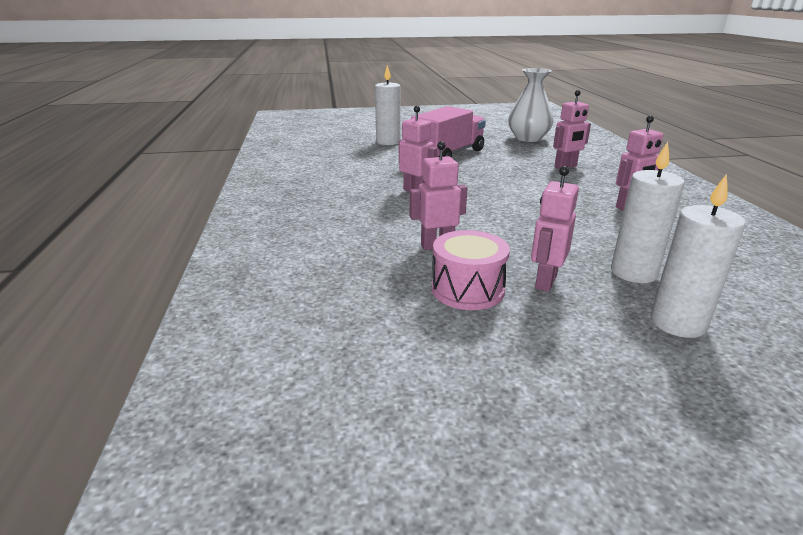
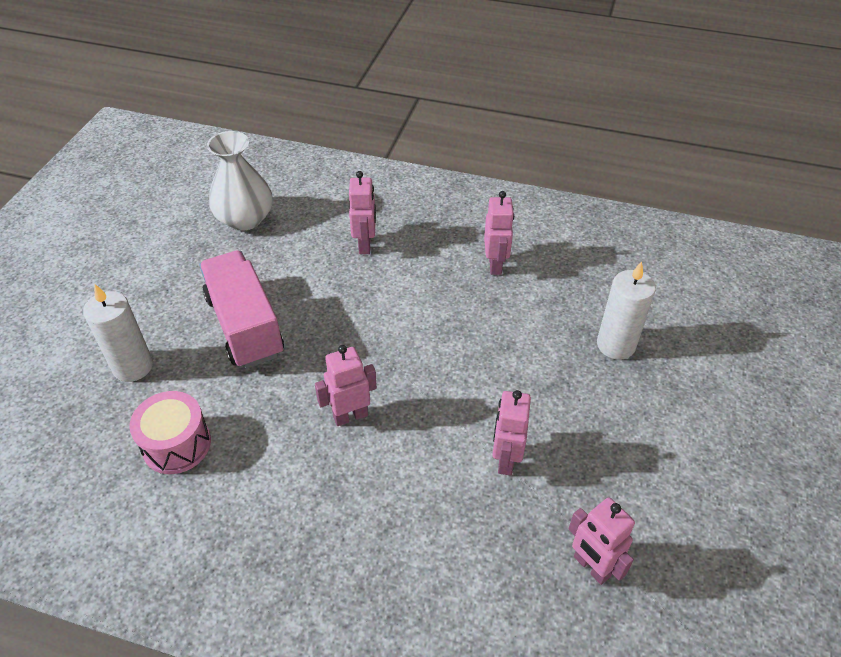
camera: 65 degrees left, 20 degrees up
pink drum [432,230,510,310] -> pink drum moved to [129,391,211,474]
pink robot [531,166,579,292] -> pink robot moved to [568,498,635,585]
white candle [651,174,746,338] -> none

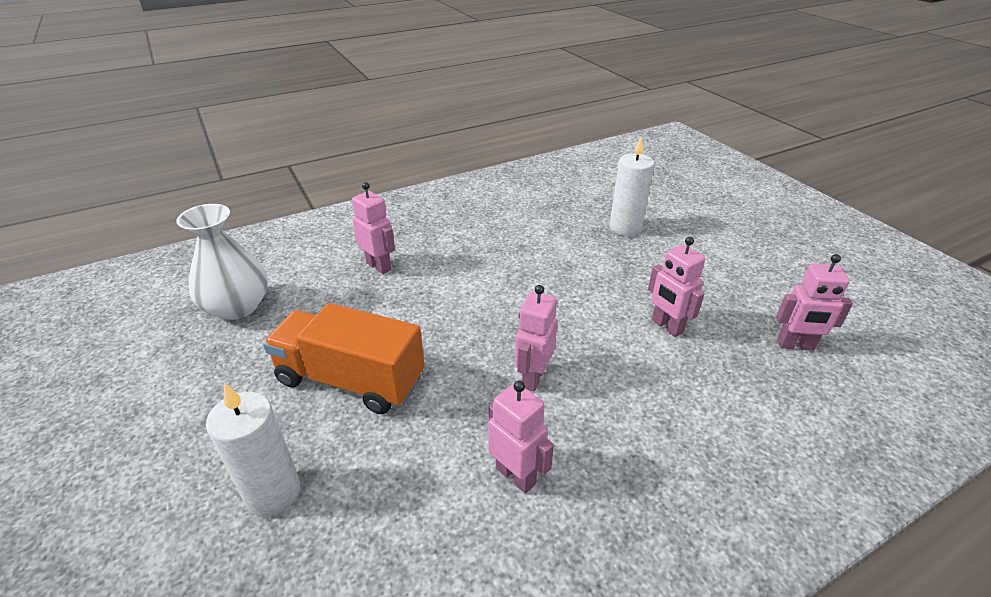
camera: 45 degrees left, 10 degrees down
pink drum [129,391,211,474] -> none
pink truck [199,250,284,368] -> orange truck [263,303,425,414]
pink robot [484,191,514,275] -> pink robot moved to [488,380,554,494]

